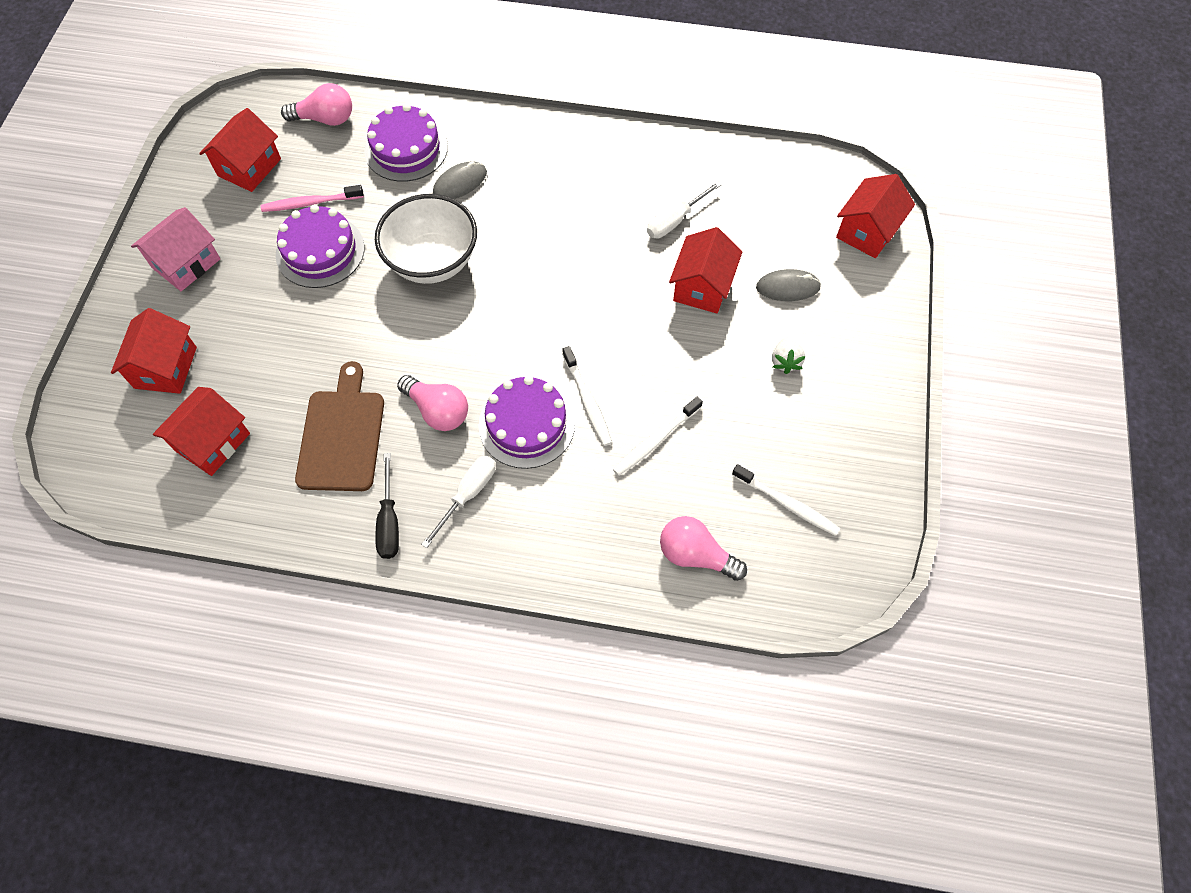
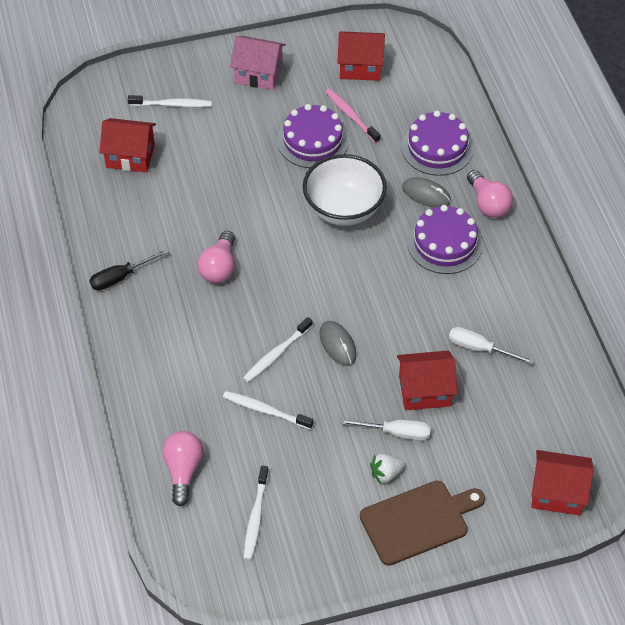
camera: 65 degrees right, 10 degrees down
red house [111,308,197,394] -> white toothbrush [128,95,212,107]
pink light bulb [281,83,352,126] -> pink light bulb moved to [467,170,513,218]
brown cutting board [295,361,384,491] -> brown cutting board moved to [360,481,485,566]
white screwdriver [421,455,496,548] -> white screwdriver moved to [339,419,431,441]
purple cake [478,376,575,469] -> purple cake moved to [407,205,483,274]
grey mouse [756,269,821,301] -> grey mouse moved to [319,321,357,366]

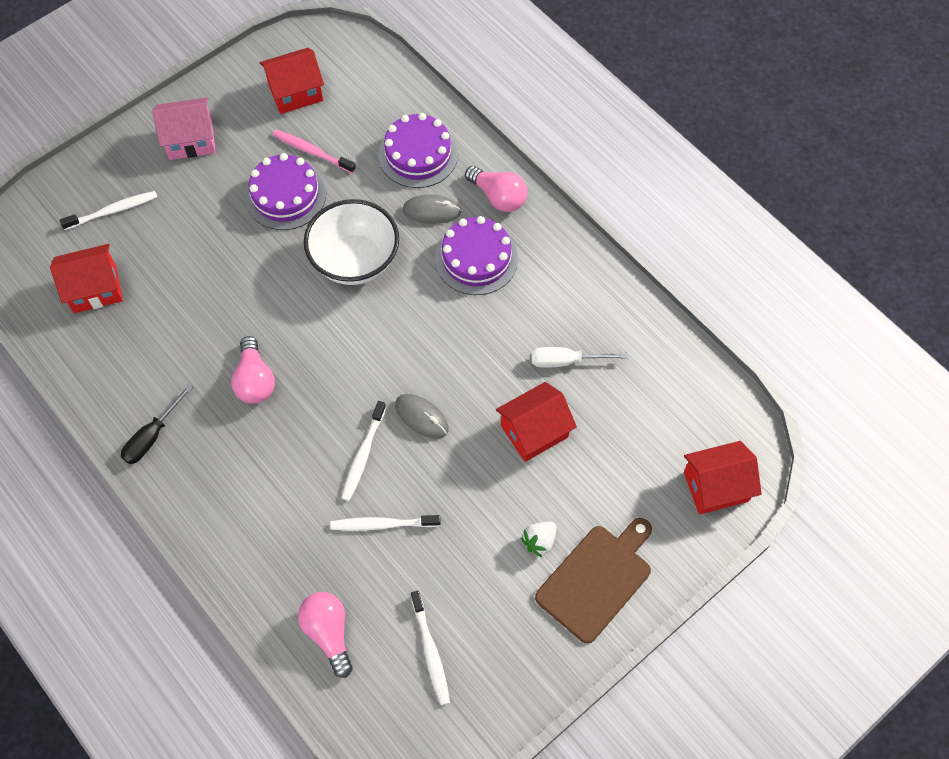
camera: 25 degrees left, 10 degrees up
white screwdriver [339,419,431,441] -> none

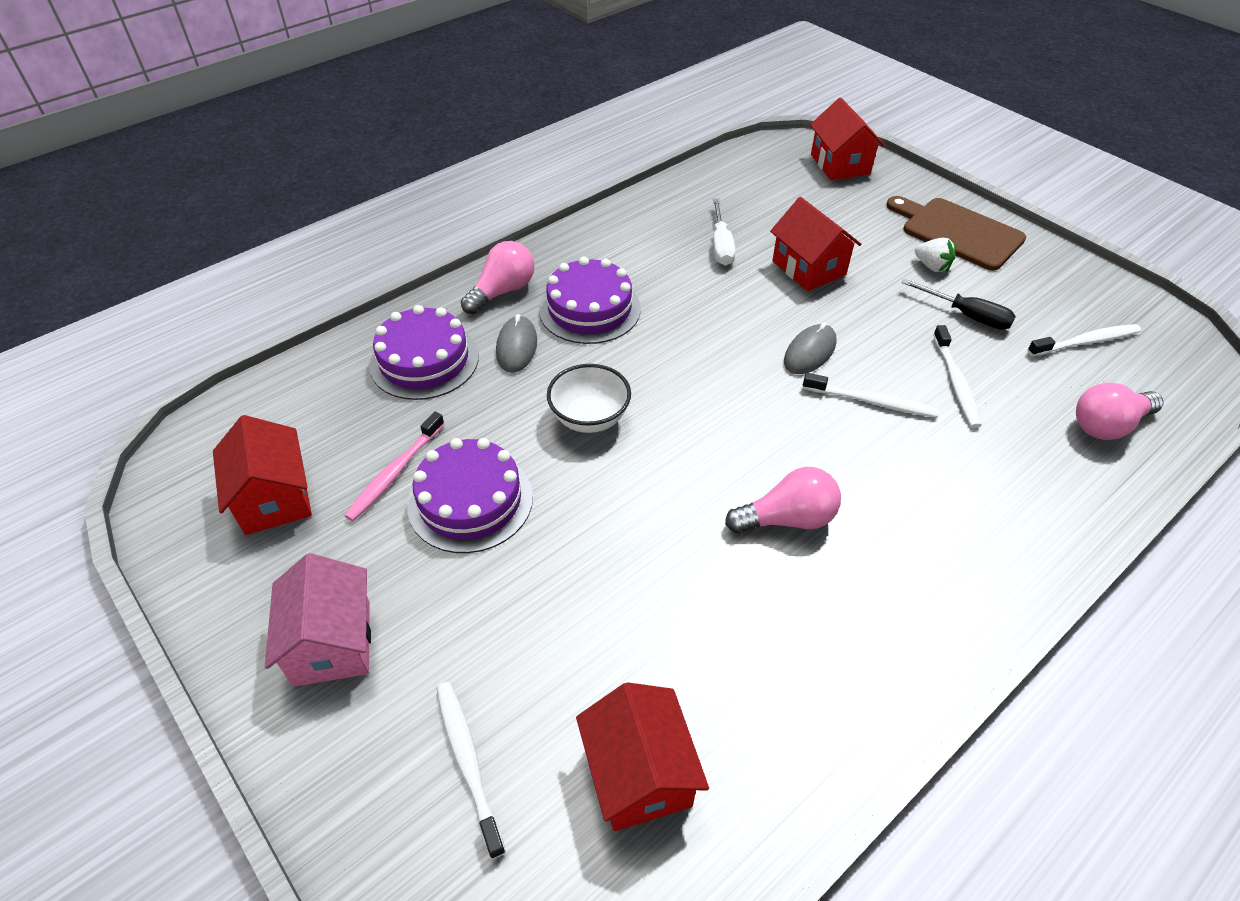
camera: 90 degrees left, 15 degrees down
black screwdriver [121,384,193,464] -> black screwdriver moved to [902,279,1016,330]
white bowl [304,199,399,285] -> white bowl [547,364,631,433], size x0.64

